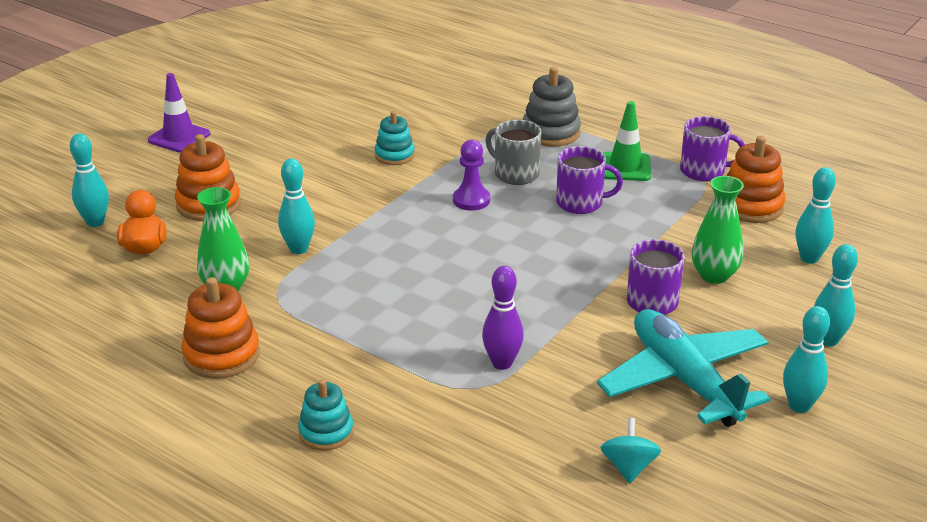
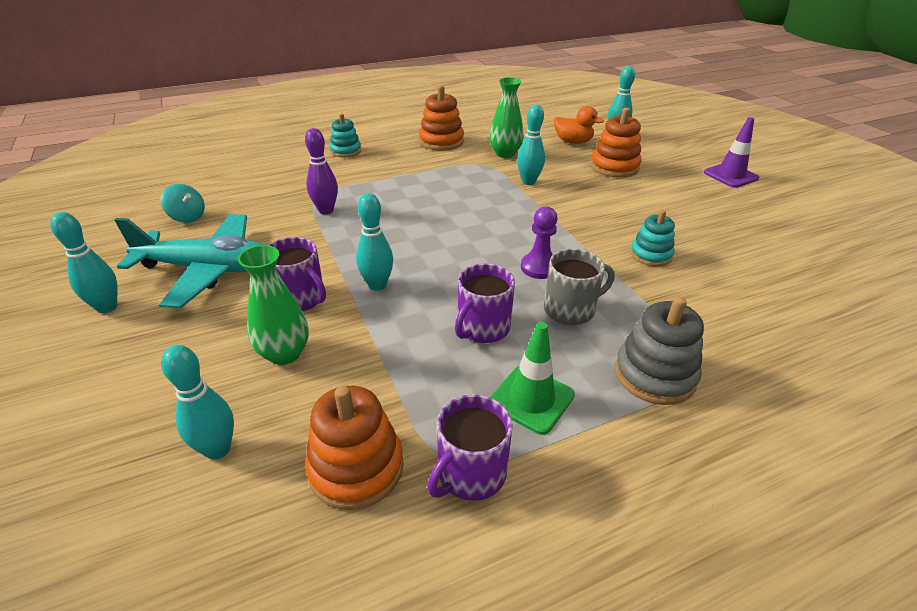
camera: 120 degrees right, 5 degrees up
turquoise bowling pin [814,244,858,346] -> turquoise bowling pin moved to [356,193,393,291]

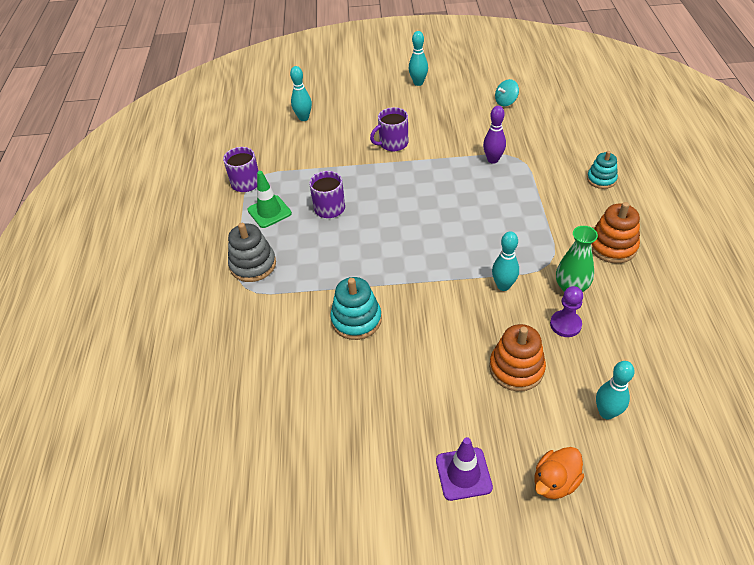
camera: 115 degrees right, 10 degrees up
turquoise plane [114,214,264,308] -> none
green vase [238,245,309,365] -> none
orange stacking toy [305,386,404,510] -> none
turquoise bowling pin [356,193,393,291] -> none
purple pawn [521,207,558,279] -> purple pawn moved to [550,286,583,337]
grey mug [544,249,614,325] -> none
orange duck [554,106,604,144] -> orange duck moved to [535,447,584,499]
turquoise stacking toy [630,210,675,266] -> turquoise stacking toy [330,277,382,340], size x1.50

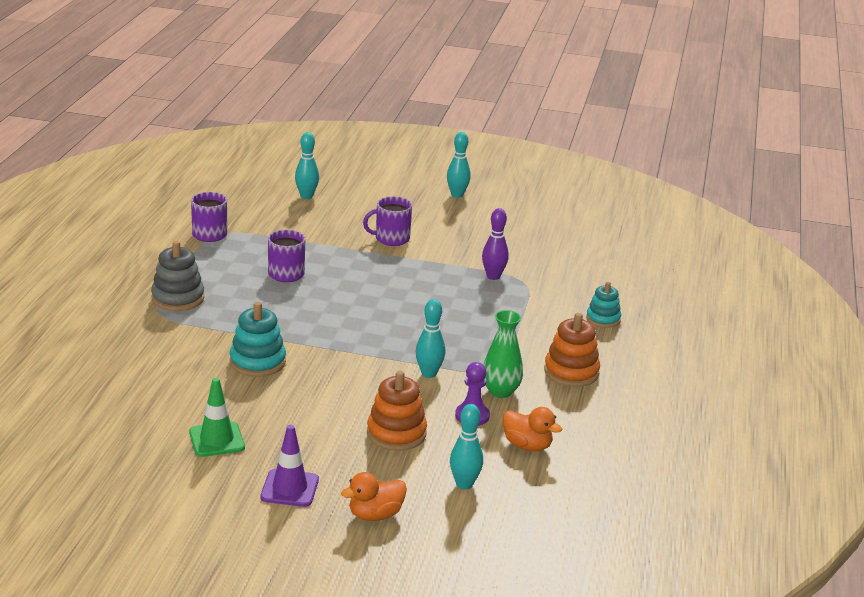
camera: 10 degrees right, 20 degrees down
green traffic cone [247,171,292,228] -> green traffic cone moved to [189,378,245,457]
turquoise spinning top [495,79,519,106] -> none
none -> orange duck [503,407,562,451]

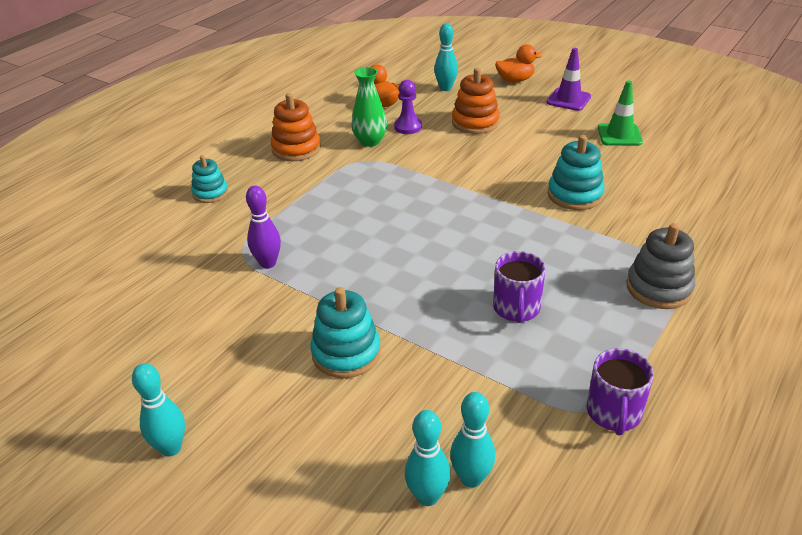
camera: 155 degrees left, 10 degrees up
purple mug [363,196,412,246] -> turquoise stacking toy [311,287,381,378]
turquoise bowling pin [416,299,445,378] -> turquoise bowling pin moved to [450,392,495,488]

